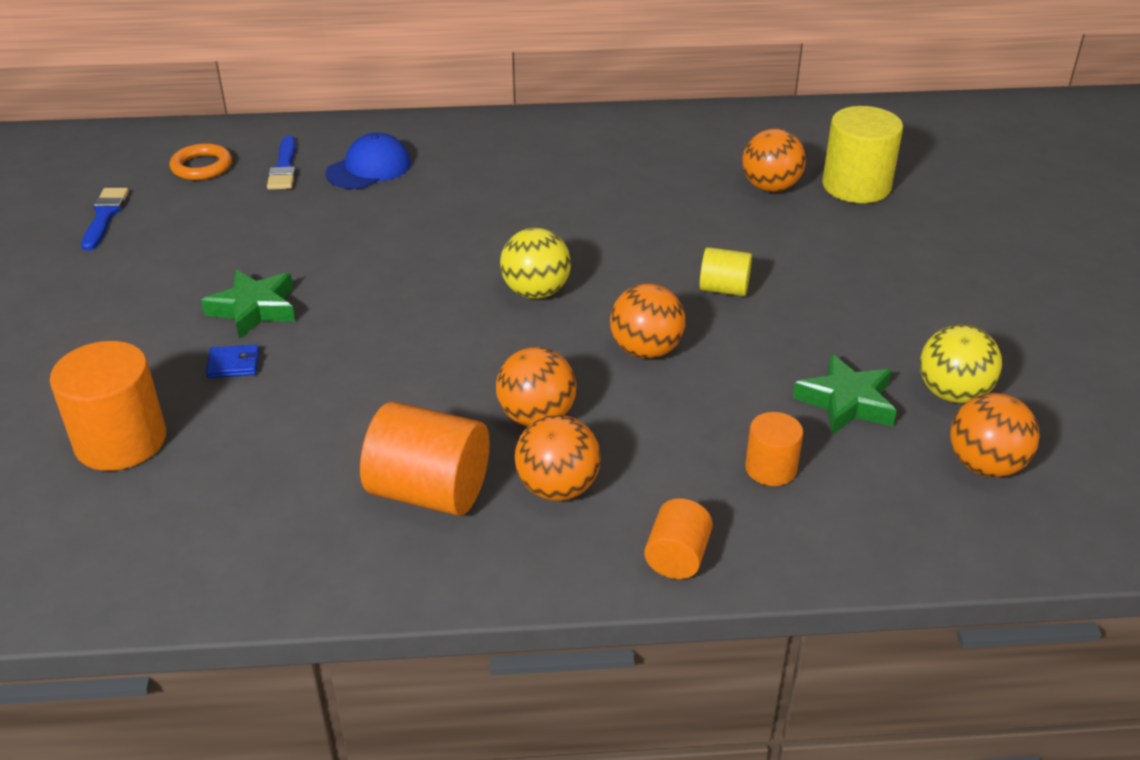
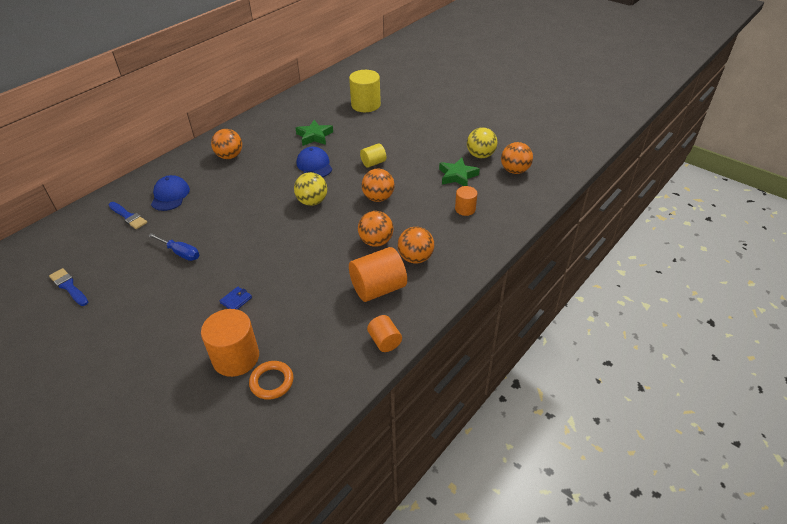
camera: 45 degrees left, 5 degrees up
orange ring [169,143,232,180] -> orange ring moved to [249,361,293,400]
green star [201,270,295,339] -> green star moved to [296,120,333,146]
orange cylinder [644,498,713,579] -> orange cylinder moved to [367,315,402,352]
orange ball [742,128,806,192] -> orange ball moved to [211,129,242,159]
none -> blue screwdriver [148,233,199,261]
none -> blue cap [296,147,332,177]

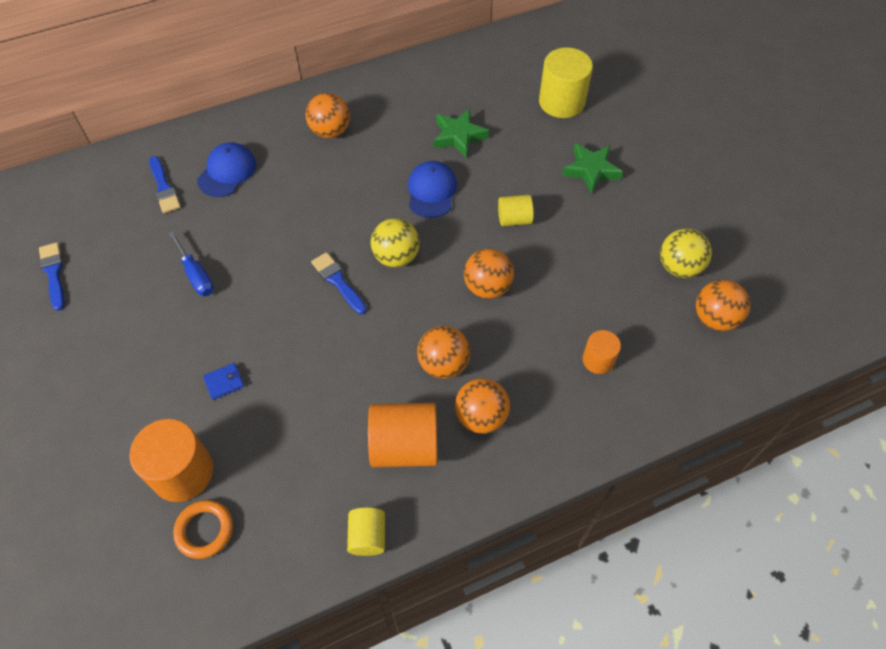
camera: 25 degrees right, 15 degrees up
orange cylinder [367,315,402,352] -> yellow cylinder [347,507,385,556]
green star [439,158,480,186] -> green star moved to [562,143,623,194]
none -> blue brush [311,252,367,314]

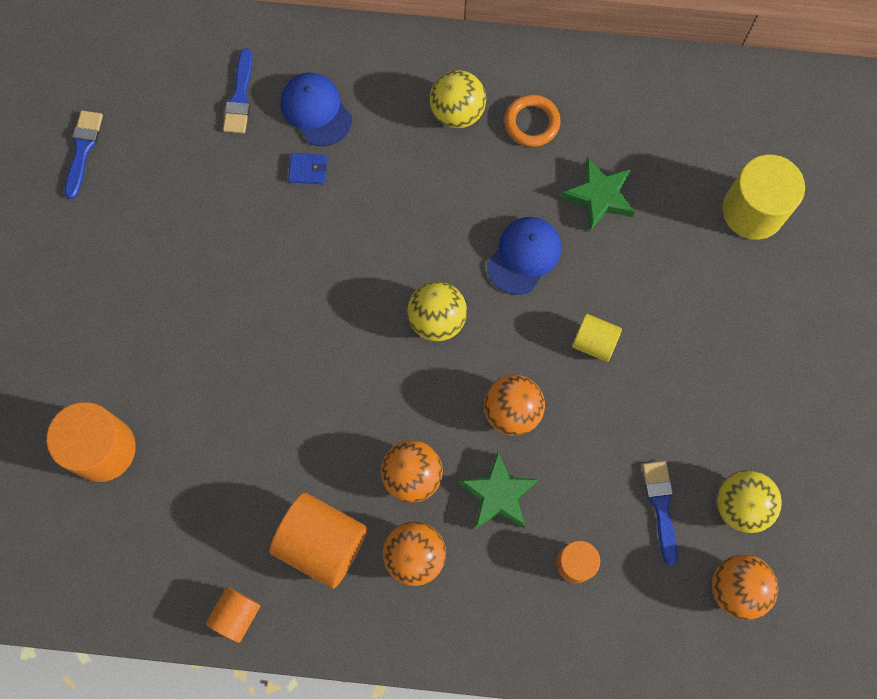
camera: 30 degrees right, 15 degrees up
blue screwdriver [168,231,214,296] -> none
orange ring [173,500,233,559] -> orange ring moved to [504,94,561,147]
blue cap [197,142,256,197] -> blue cap turned 90 degrees counterclockwise [280,72,352,146]
blue wallet [203,363,244,400] -> blue wallet moved to [288,153,327,184]
orange ball [306,93,350,138] -> yellow ball [430,70,486,128]
blue brush [311,252,367,314] -> blue brush moved to [642,461,678,565]
yellow cylinder [347,507,385,556] -> orange cylinder [206,587,260,643]
green star [562,143,623,194] -> green star moved to [458,452,539,529]

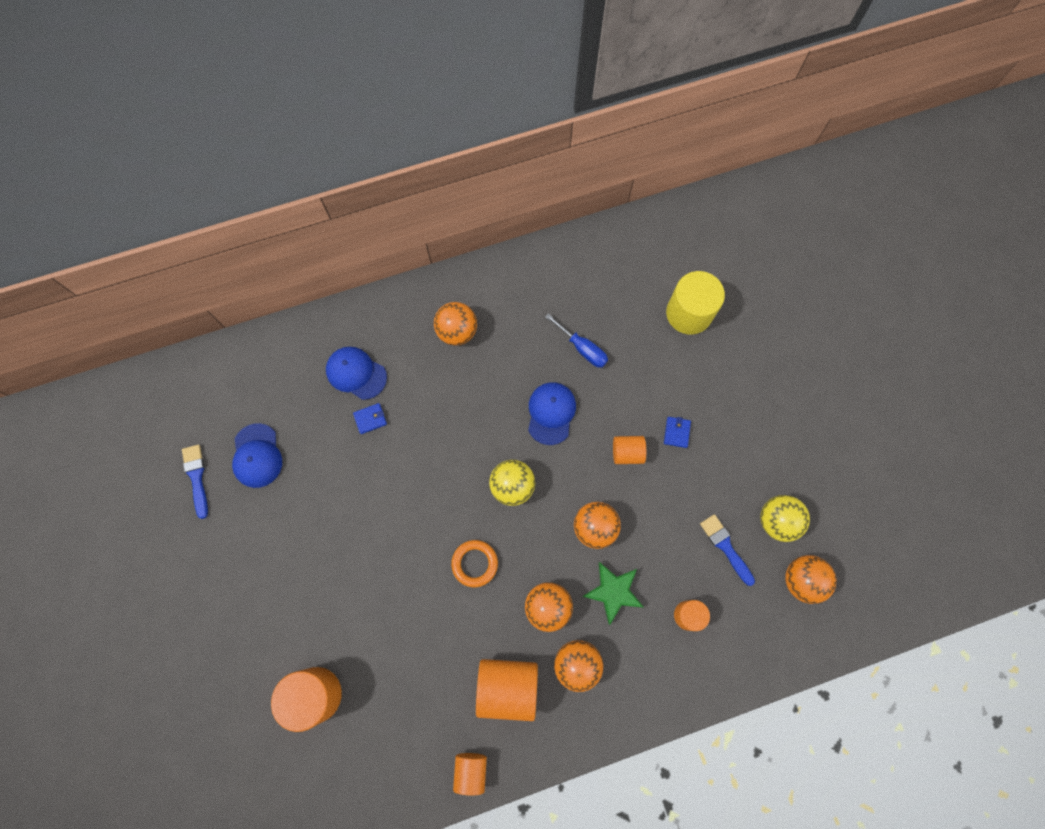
camera: 25 degrees left, 0 degrees up
blue brush [223,48,253,134] -> none
yellow ball [430,70,486,128] -> orange ball [434,302,477,346]
orange ring [504,94,561,147] -> orange ring moved to [451,540,498,587]
green star [561,157,635,231] -> blue screwdriver [545,313,608,368]
yellow cylinder [572,314,622,362] -> orange cylinder [613,436,646,464]
none -> blue cap [232,423,282,488]
none -> blue wallet [664,417,691,448]

